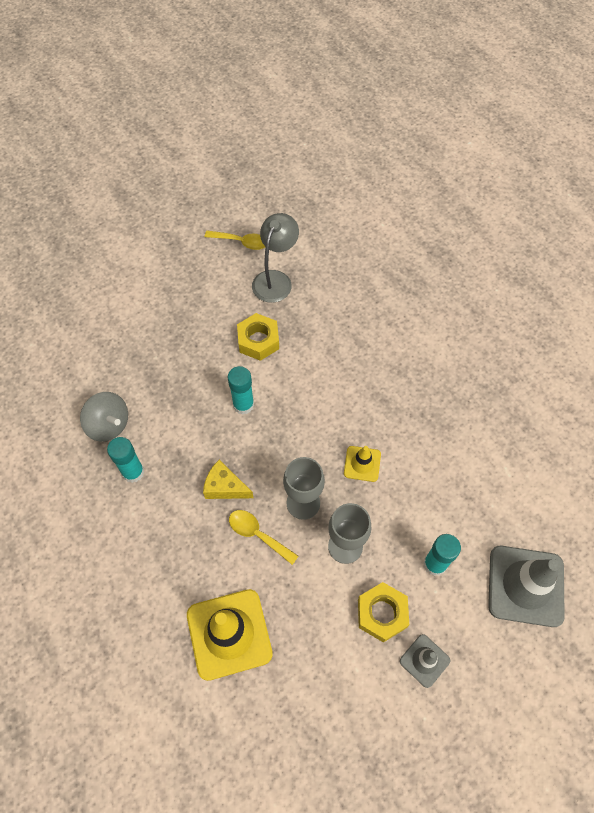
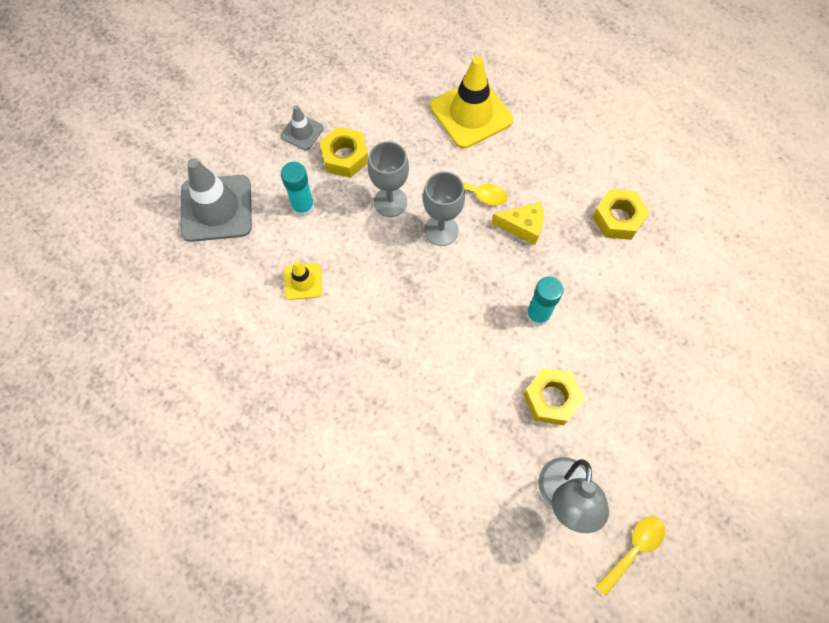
camera: 165 degrees right, 5 degrees up
grey spinning top [80,392,128,442] -> none
turquoise glue stick [107,437,145,483] -> yellow nut [592,189,649,240]
yellow spoon [205,231,265,250] -> yellow spoon turned 135 degrees clockwise [596,516,665,596]
yellow traffic cone [344,446,381,482] -> yellow traffic cone moved to [284,261,322,300]

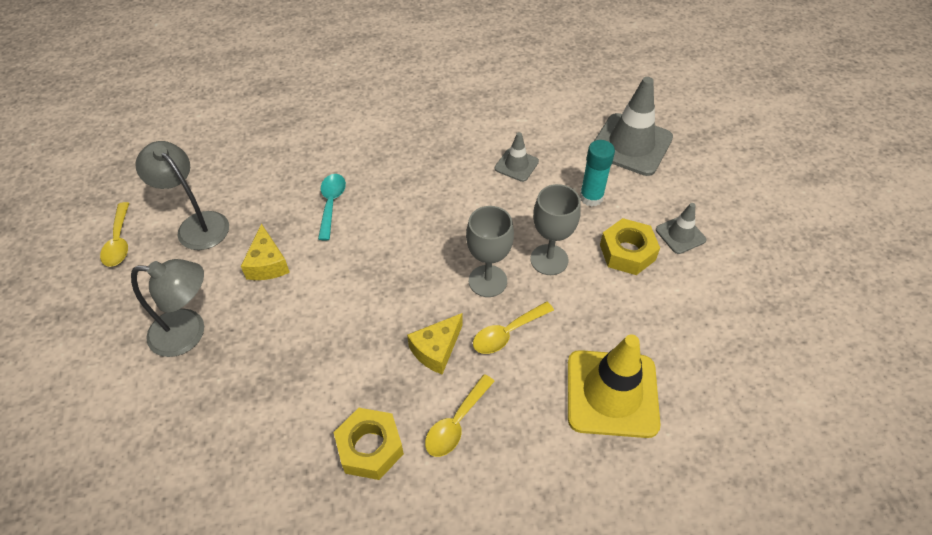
camera: 125 degrees right, 15 degrees down
yellow traffic cone [284,261,322,300] -> grey traffic cone [495,132,539,182]
yellow nut [524,368,585,425] -> yellow cheese [241,224,290,280]
turquoise glue stick [526,276,564,326] -> none
none -> grey lamp [131,259,204,357]
none -> turquoise spoon [318,174,346,240]
none -> yellow spoon [425,374,495,457]

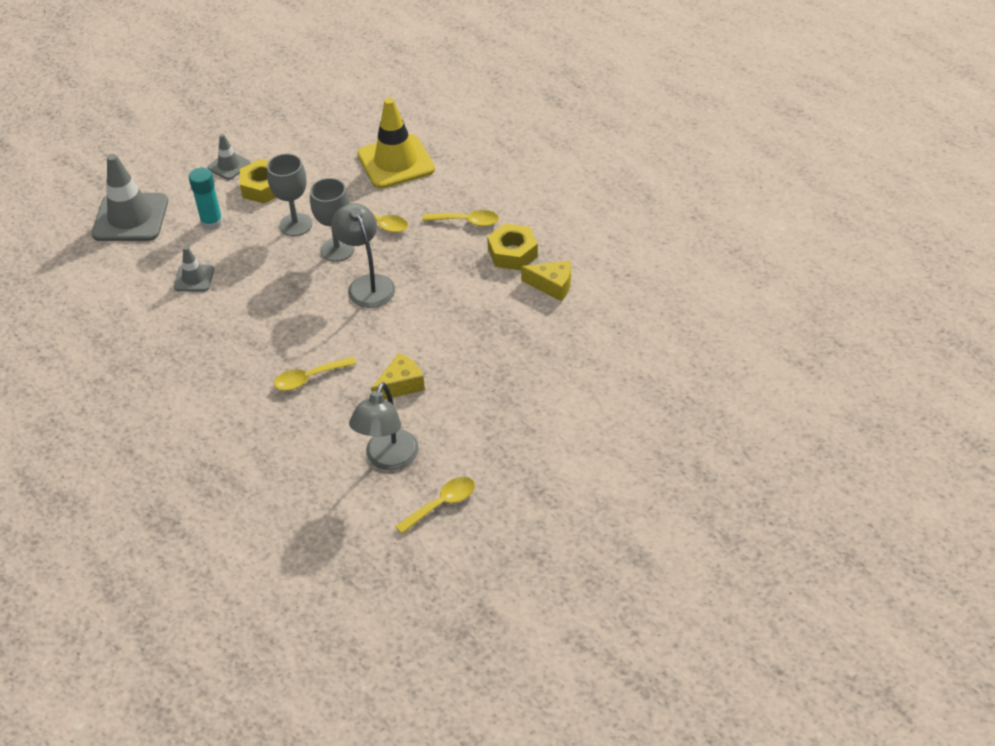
camera: 115 degrees left, 5 degrees down
grey lamp [131,259,204,357] -> grey lamp moved to [331,203,395,308]
turquoise spoon [318,174,346,240] -> yellow spoon [274,357,356,391]
yellow cheese [407,313,463,374] -> yellow cheese moved to [521,261,571,301]

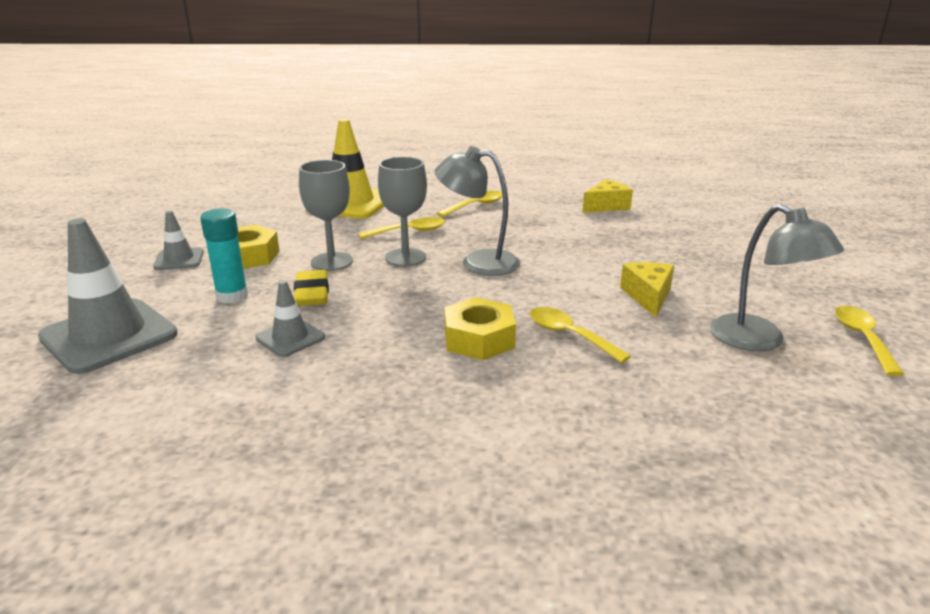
camera: 50 degrees left, 20 degrees down
yellow spoon [274,357,356,391] -> yellow spoon turned 120 degrees clockwise [530,307,631,363]
yellow nut [487,224,538,270] -> yellow nut moved to [444,297,516,360]
none -> yellow eraser [294,270,329,306]

